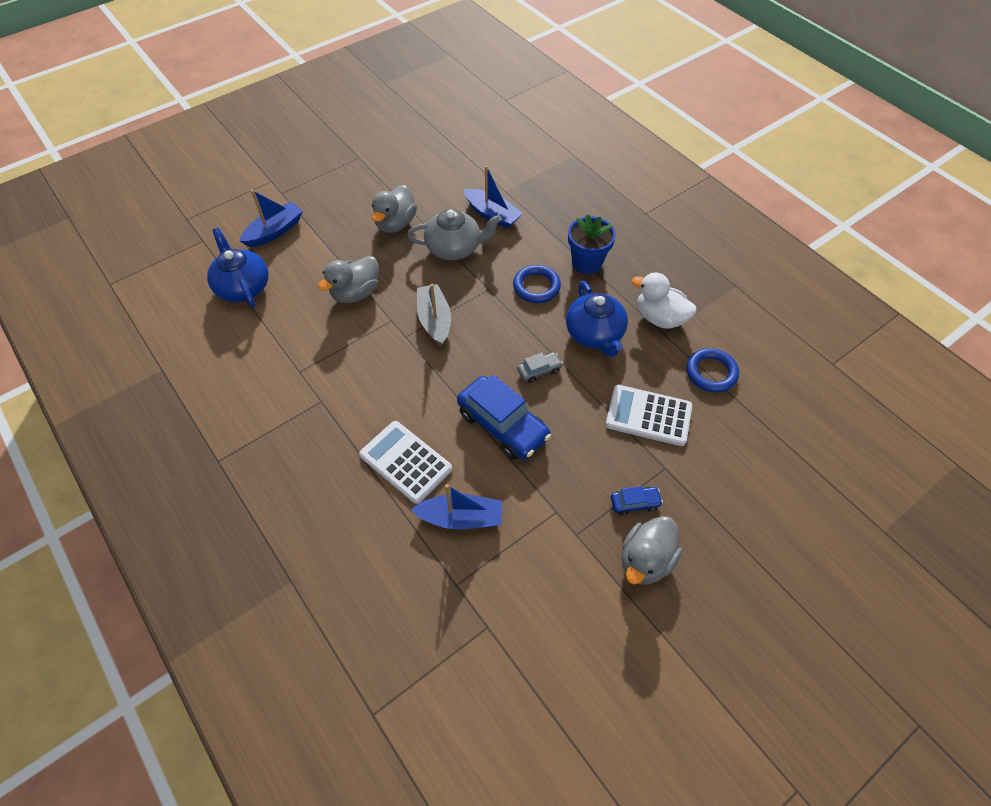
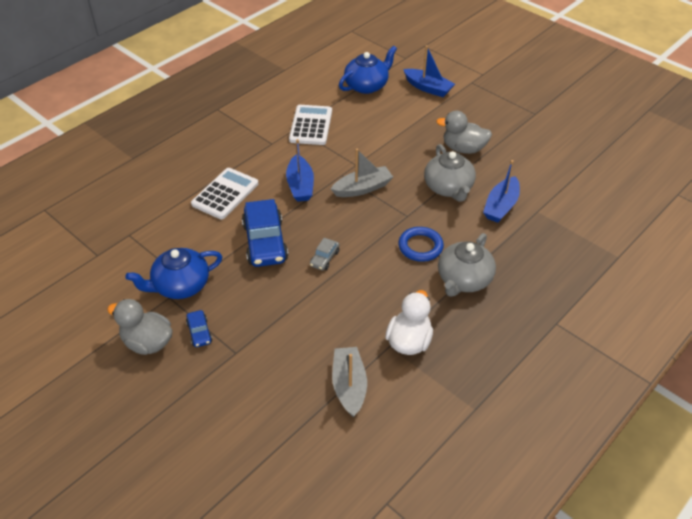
camera: 80 degrees right, 10 degrees down
grey duck [318,256,379,303] -> none
blue boat [411,484,502,529] -> blue boat moved to [286,139,314,202]
blue car [457,375,551,460] -> blue car turned 45 degrees counterclockwise [242,199,288,267]
grey car [517,352,563,383] -> grey car turned 60 degrees clockwise [310,238,339,270]
blue teapot [566,281,628,357] -> blue teapot moved to [125,248,222,299]
blue flower pot [568,214,616,274] -> grey teapot [438,233,496,297]
white calculator [606,385,692,446] -> white calculator moved to [289,105,332,145]
blue ring [687,348,739,393] -> grey boat [332,347,367,417]

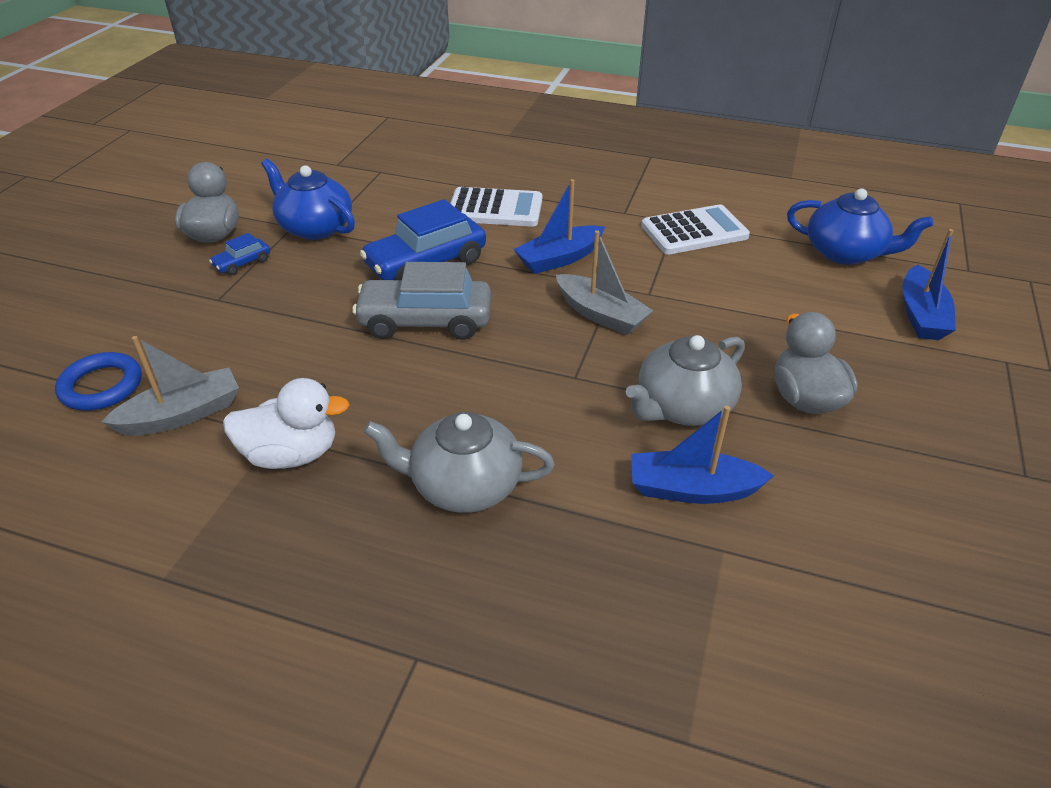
camera: 65 degrees right, 5 degrees down
grey car [310,238,339,270] -> grey car [352,262,491,340], size x2.13
blue ring [398,227,444,262] -> blue ring moved to [55,352,142,411]

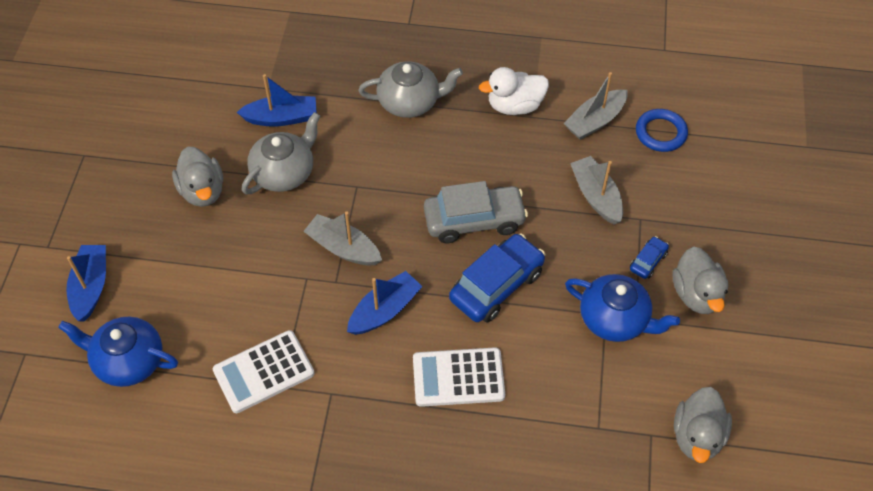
camera: 170 degrees right, 15 degrees up
none -> grey boat [570,156,623,225]
none -> grey duck [674,387,732,463]

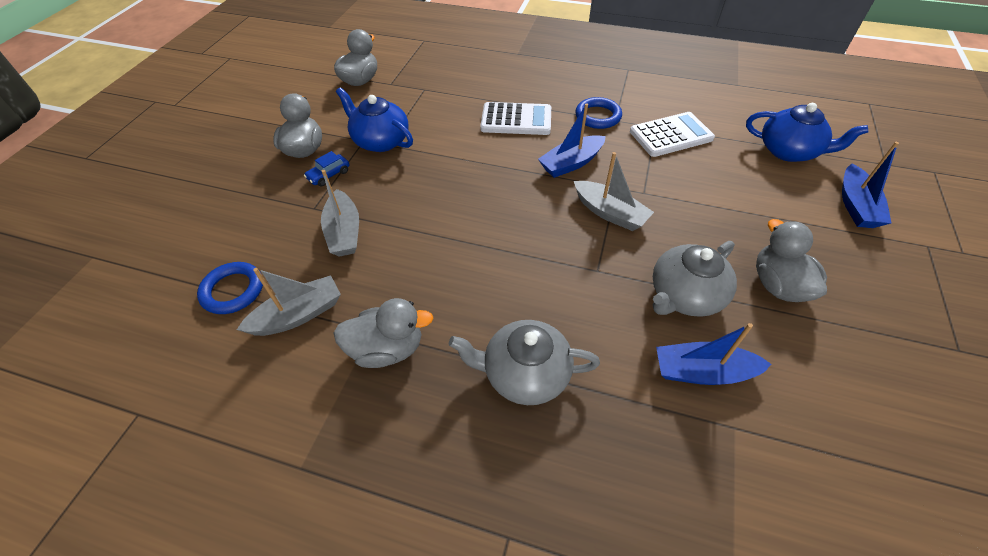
camera: 170 degrees left, 5 degrees down
grey car [424,181,528,243] -> none
blue car [449,234,545,322] -> none
white duck [479,67,549,115] -> grey duck [333,298,434,368]
none -> blue ring [575,97,622,129]

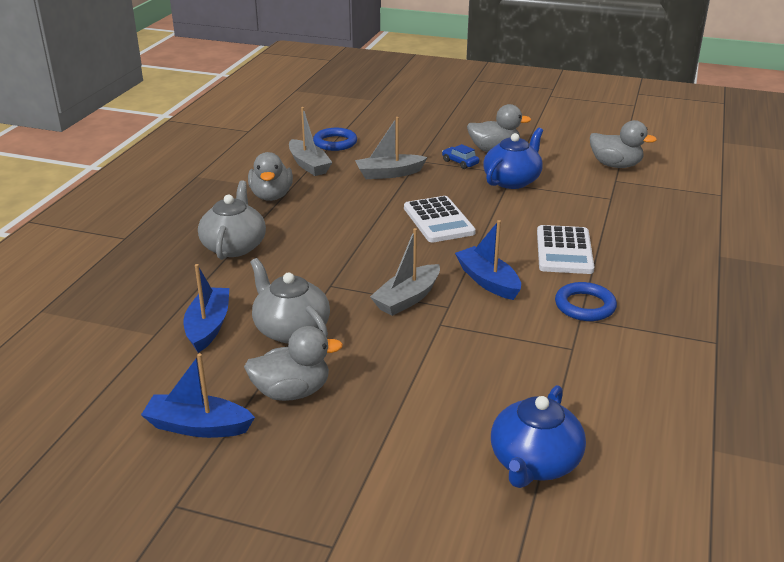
camera: 90 degrees right, 20 degrees down
white calculator [630,112,715,157] -> white calculator moved to [404,196,476,242]
blue boat [842,142,899,228] -> blue boat moved to [141,353,255,438]

